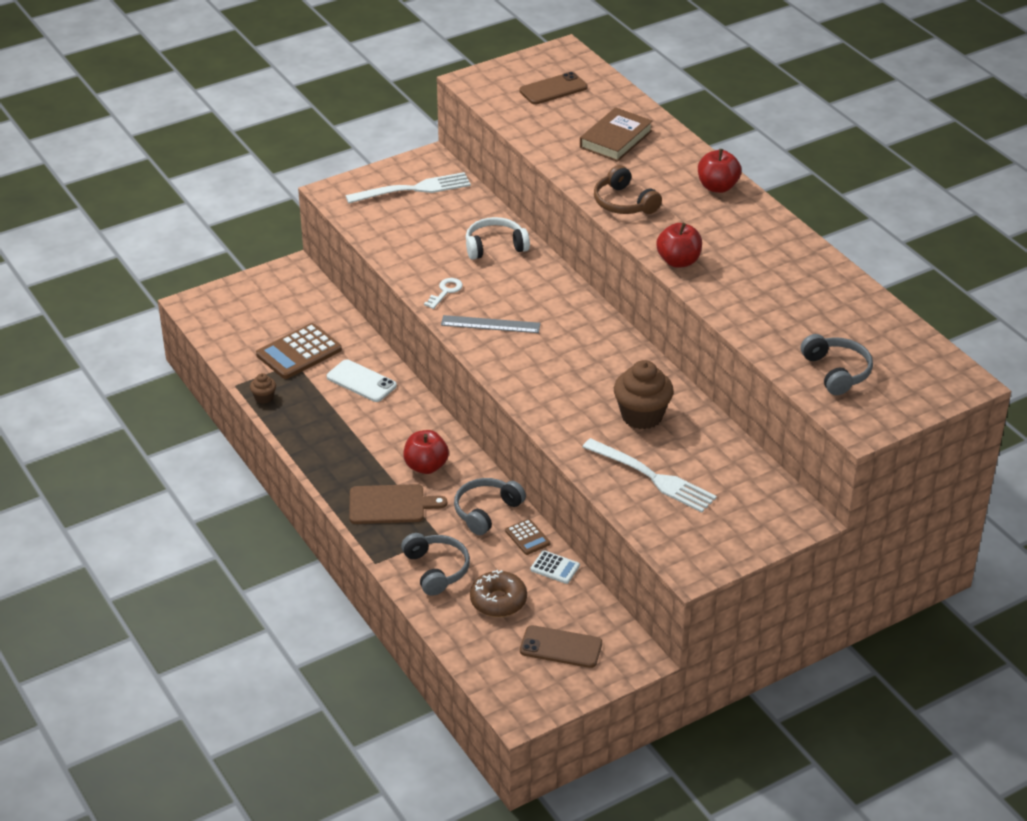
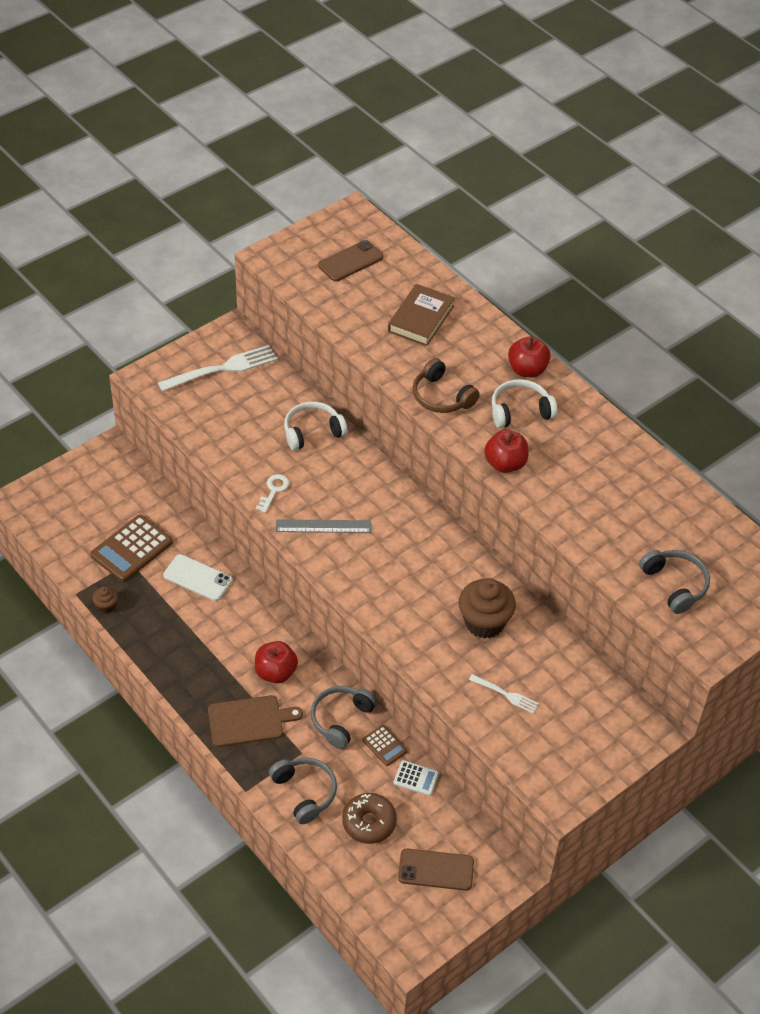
camera: 10 degrees left, 10 degrees up
white fork [583,438,717,512] -> white fork [469,674,539,713], size x0.52
none -> white headphones [491,379,557,428]

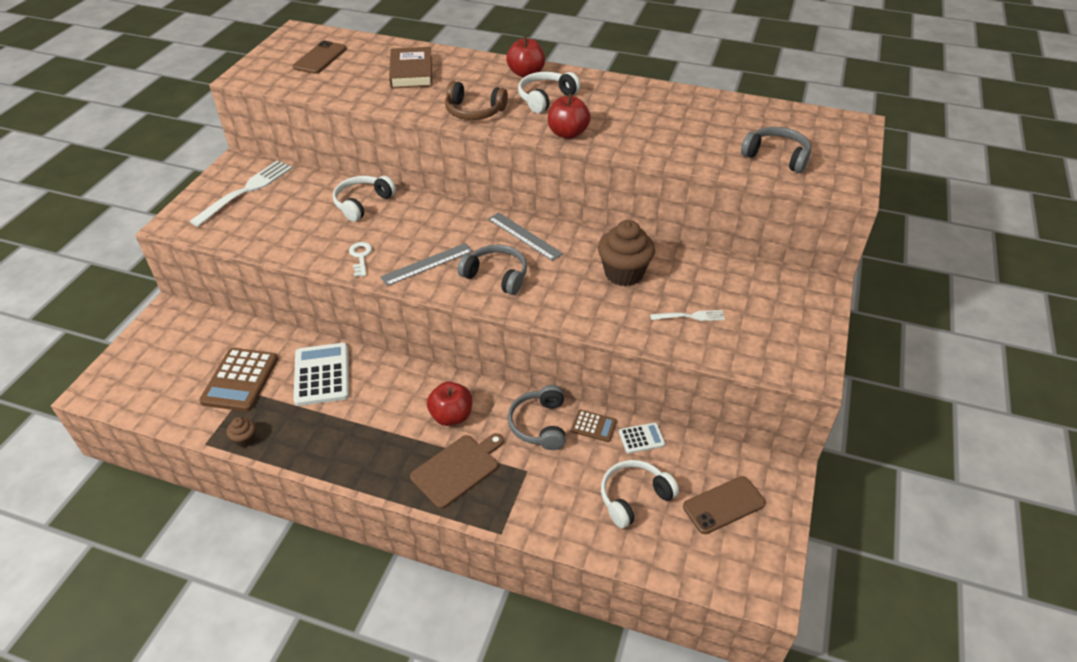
camera: 30 degrees left, 5 degrees down
white phone [163,554,233,601] -> white calculator [293,343,349,406]
grey headphones [269,758,337,824] -> grey headphones moved to [457,245,527,295]
brown donut [342,793,397,844] -> white headphones [601,460,679,528]
none -> grey ruler [488,212,563,261]

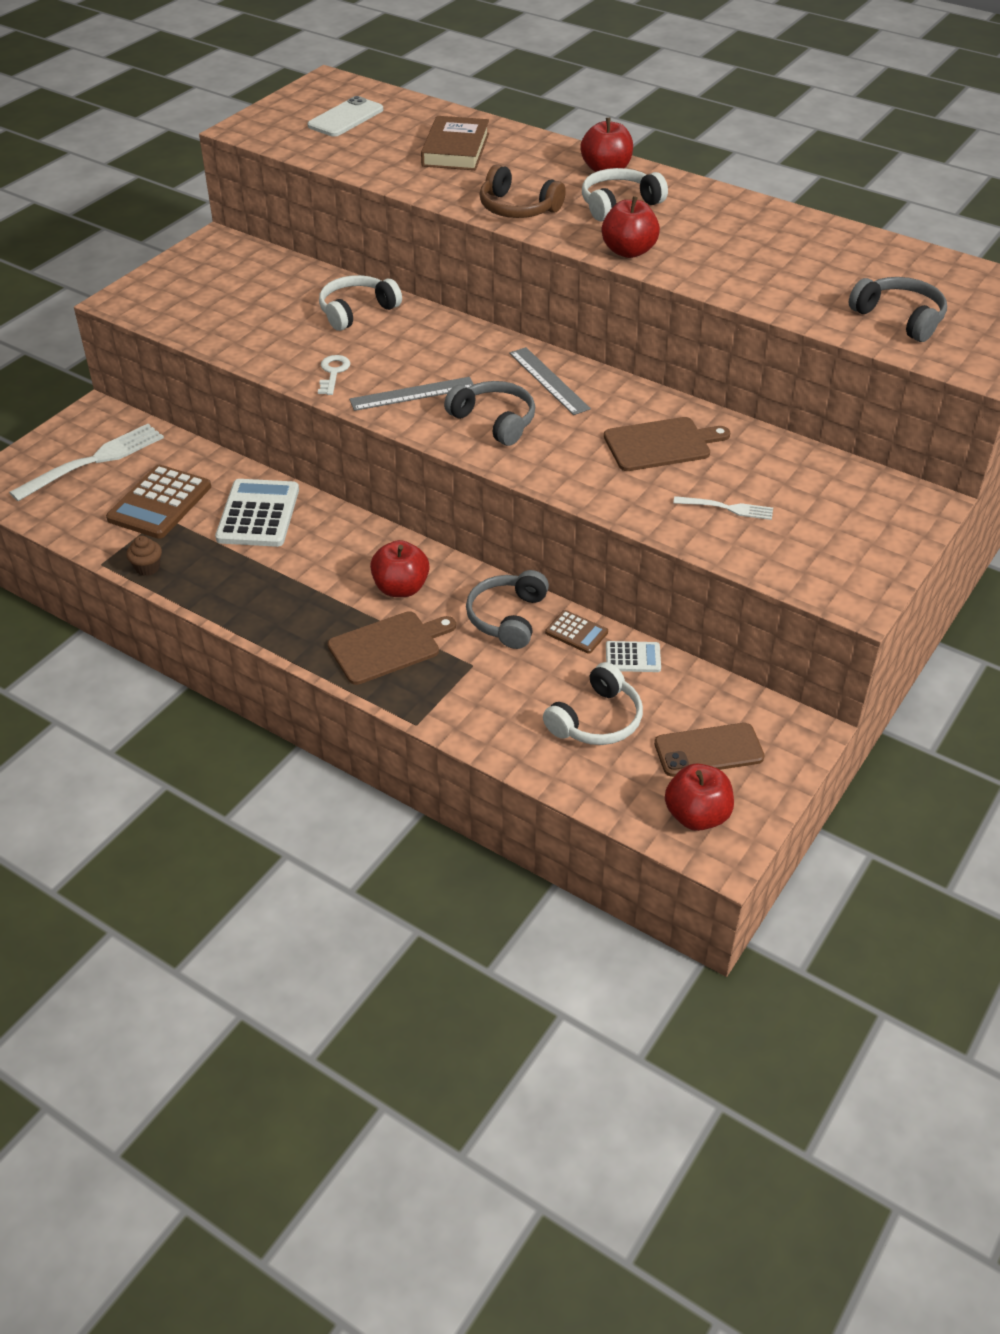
camera: 15 degrees right, 0 degrees up
white fork [189,161,292,227] -> white fork moved to [9,424,164,501]
brown phone [293,41,347,74] -> white phone [307,96,383,137]
brown cupcake [598,220,655,286] -> brown cutting board [604,417,730,471]
white headphones [601,460,679,528] -> white headphones turned 150 degrees clockwise [543,662,643,745]
none -> red apple [665,763,734,831]

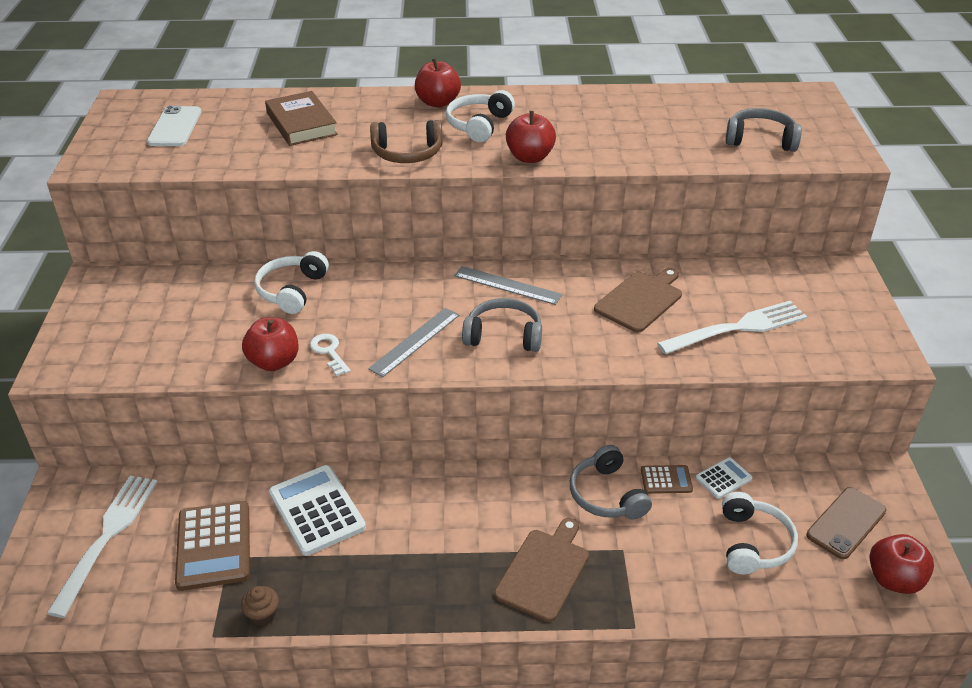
camera: 35 degrees left, 5 degrees down
red apple [370,540,429,597] -> red apple moved to [242,317,299,371]
white fork [673,496,773,520] -> white fork [657,301,807,354], size x1.92

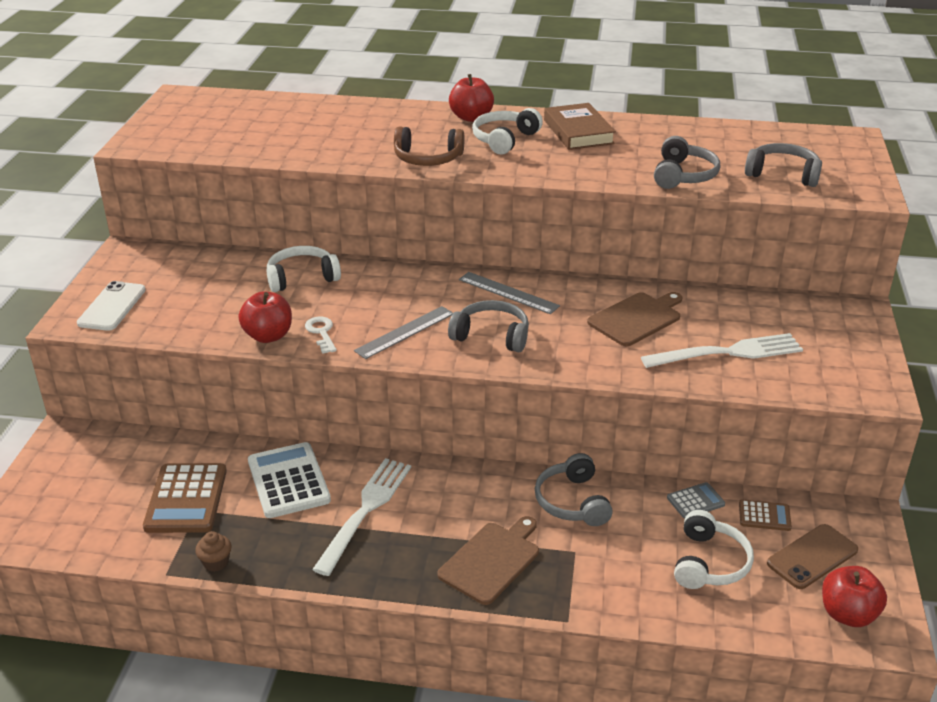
camera: 10 degrees right, 5 degrees down
white fork [47,475,157,618] -> white fork moved to [312,458,411,576]
white phone [147,106,202,146] -> white phone moved to [77,281,146,331]
white headphones [254,251,329,314] -> white headphones turned 45 degrees clockwise [267,246,341,292]
brown book [265,91,338,146] -> brown book moved to [544,103,616,150]
red apple [506,111,556,163] -> none
brown calculator [641,465,693,494] -> brown calculator moved to [739,499,792,531]
white calculator [696,457,752,499] -> grey calculator [667,482,725,519]
none -> grey headphones [654,136,720,189]

